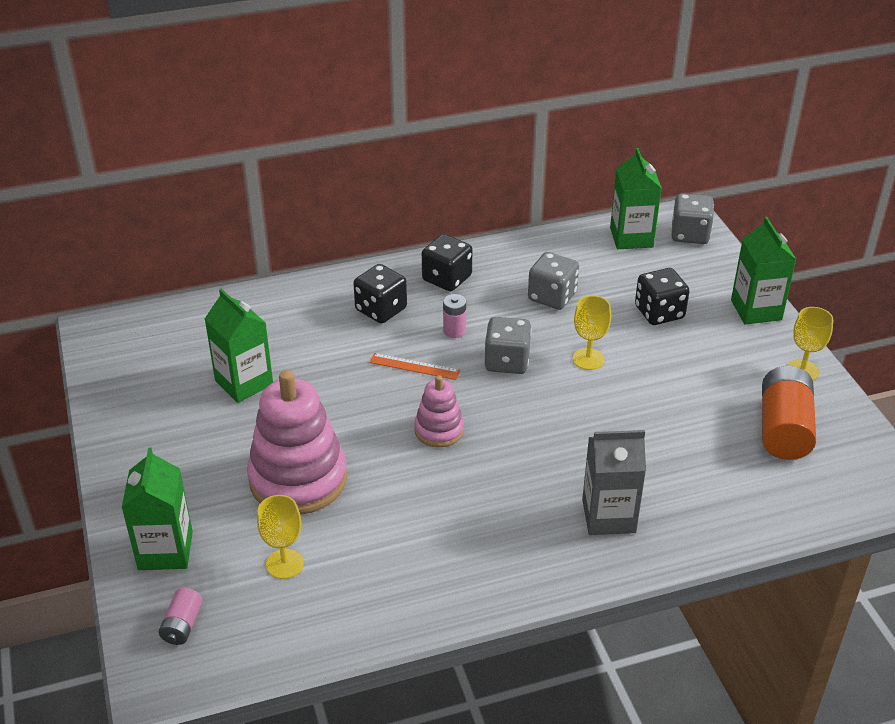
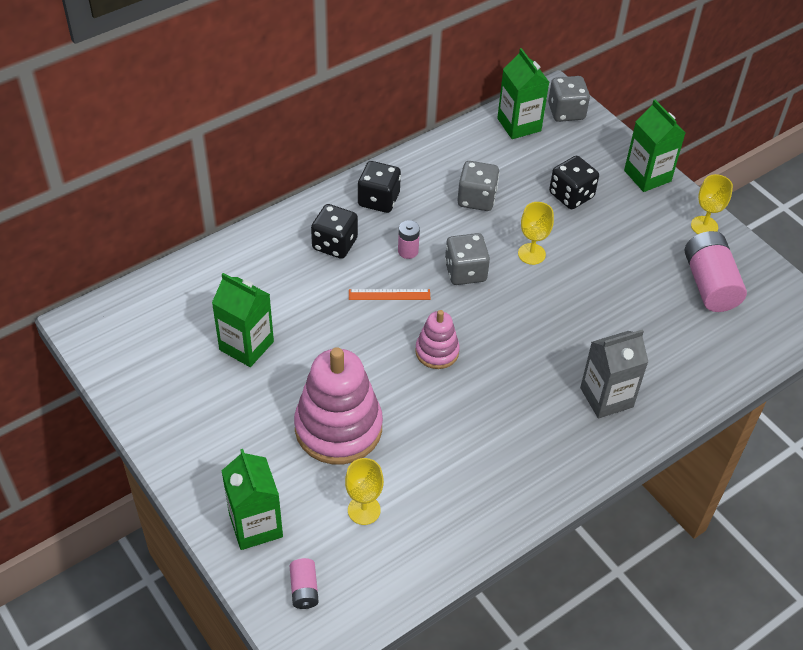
camera: 20 degrees left, 10 degrees up
orange battery [762,366,816,460] -> pink battery [685,231,747,312]

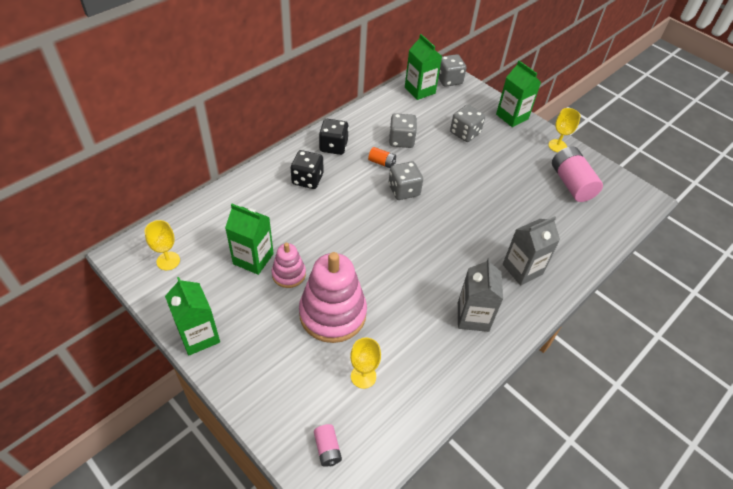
camera: 10 degrees left, 0 degrees up
green carton [221,449,283,550] -> green carton moved to [165,277,220,356]
orange ruler [349,289,430,300] -> none
pink battery [398,220,420,259] -> none
pink stacking toy [415,310,460,369] -> pink stacking toy moved to [272,243,306,288]
yellow goblet [518,202,554,265] -> yellow goblet moved to [145,220,180,270]
black dice [549,156,599,209] -> grey dice [450,105,485,142]
none -> orange battery [368,147,396,168]
none -> grey carton [458,258,503,332]

